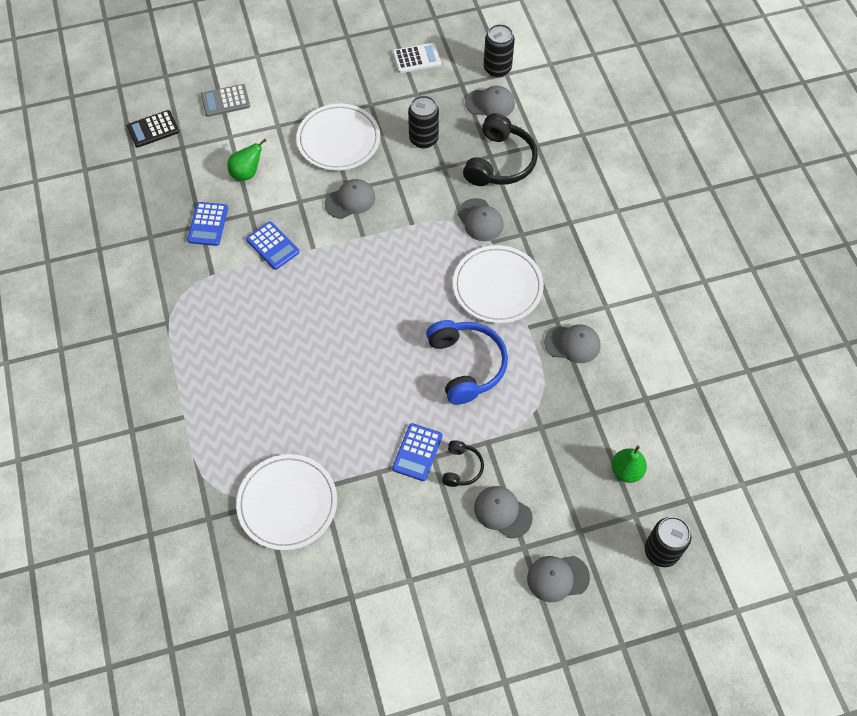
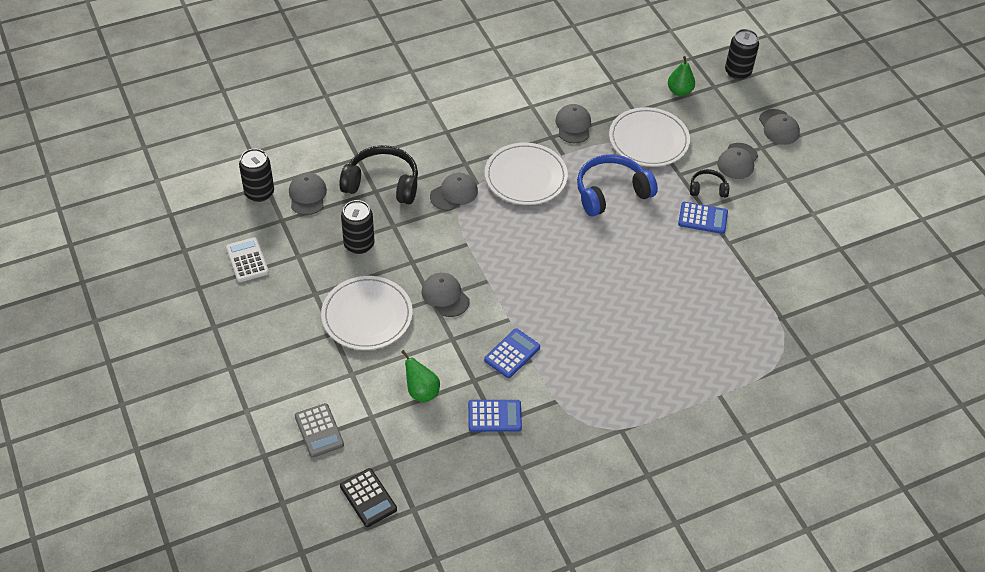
camera: 100 degrees left, 10 degrees down
white plate [236,454,337,550] -> white plate moved to [609,107,690,167]

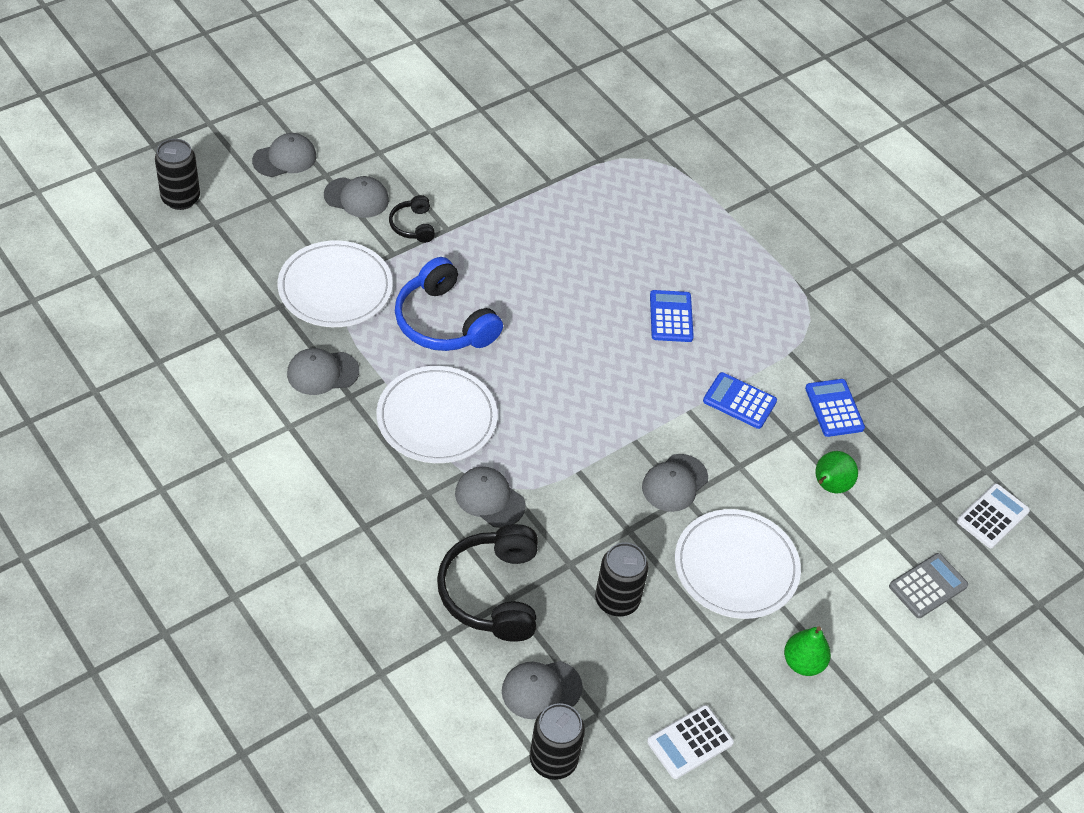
camera: 105 degrees left, 0 degrees up
black calculator [340,468,397,527] -> white calculator [957,484,1030,548]
green pear [668,56,695,96] -> green pear moved to [784,626,831,676]
blue calculator [678,202,728,234] -> blue calculator moved to [650,290,694,342]

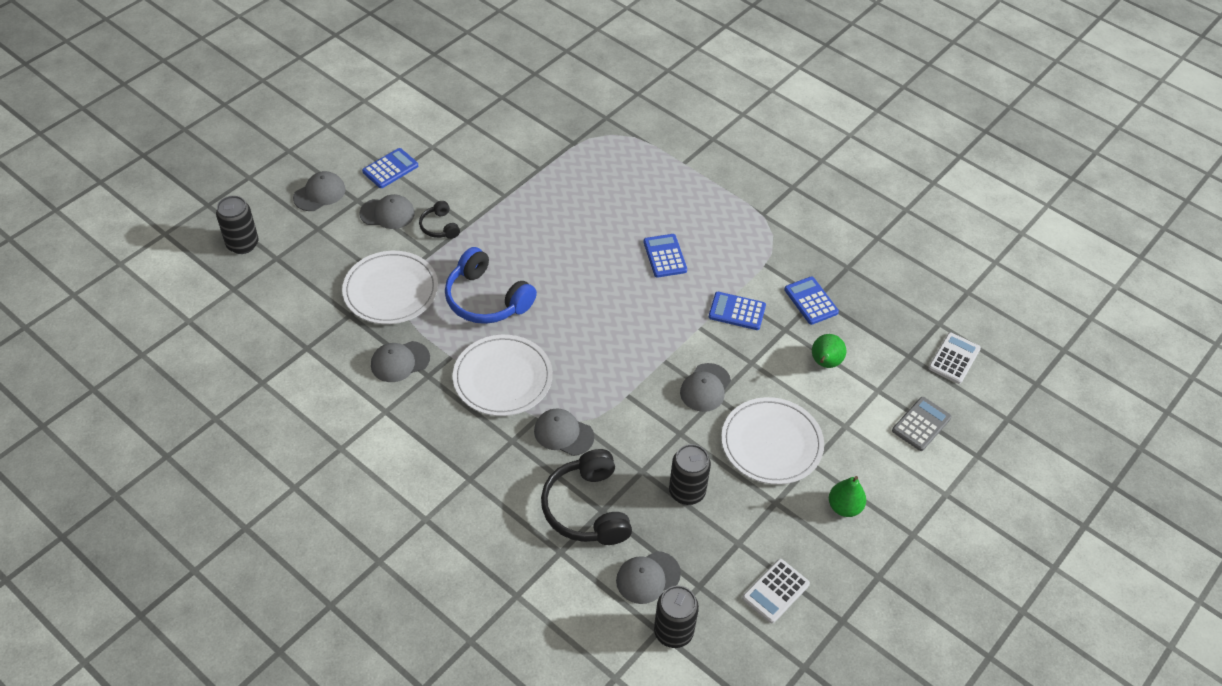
camera: 10 degrees left, 0 degrees up
none -> blue calculator [362,148,418,188]

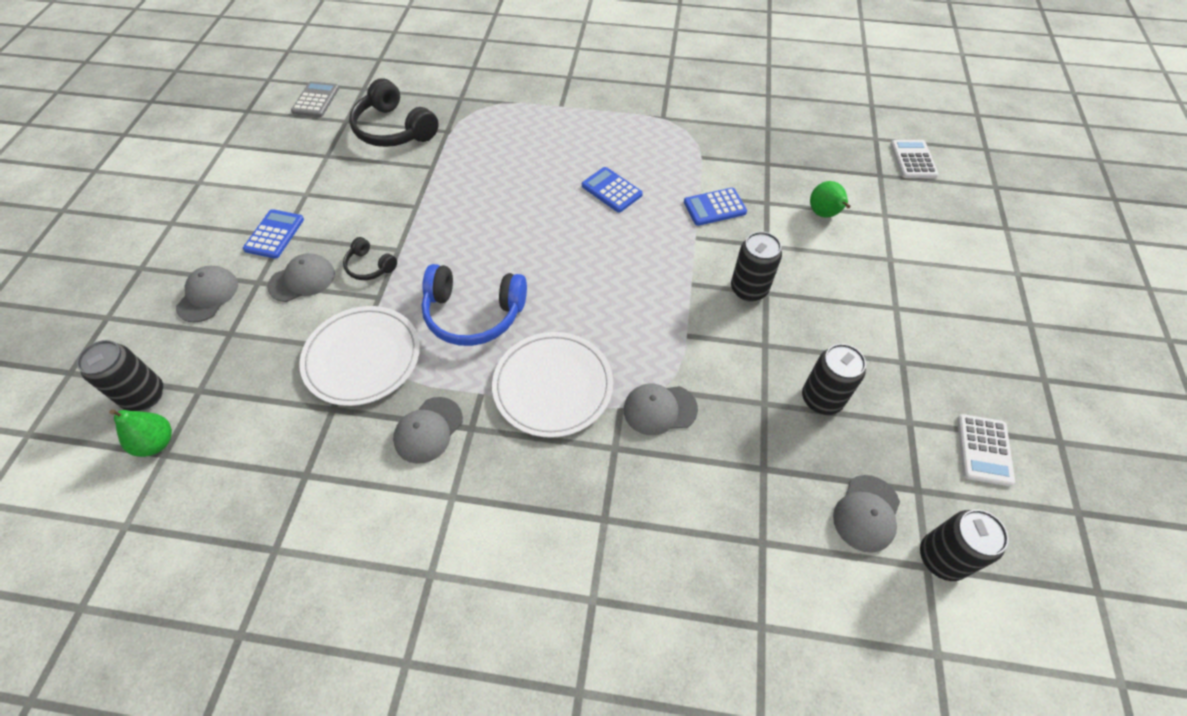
camera: 30 degrees left, 5 degrees up
black headphones [541,449,632,545] -> black headphones moved to [349,78,439,147]
grey cap [680,363,731,412] -> black can [731,231,782,302]
white plate [721,397,824,484] -> none
blue calculator [784,277,839,325] -> none
green pear [829,476,866,517] -> green pear moved to [109,409,172,457]
grey calculator [892,397,952,451] -> grey calculator moved to [291,81,339,117]

